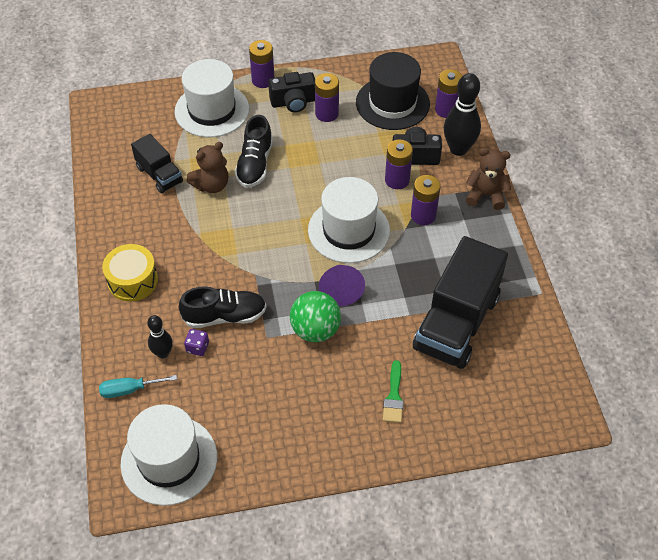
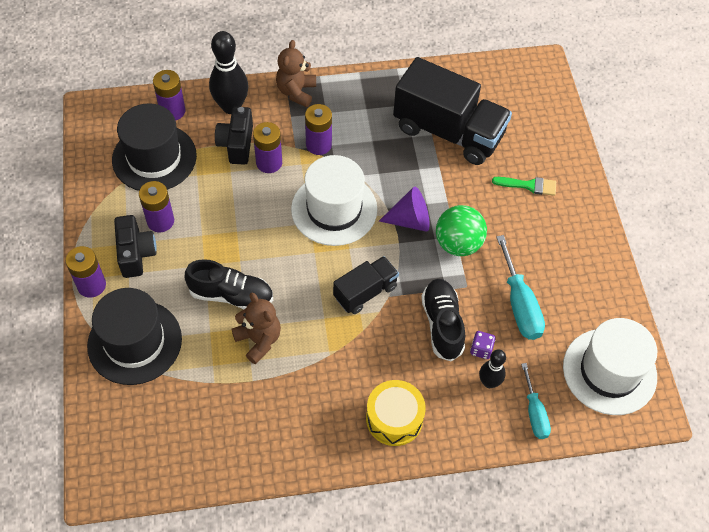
camera: 90 degrees left, 5 degrees up
black truck [131,134,183,194] -> black truck moved to [333,256,399,314]
white hat [174,59,249,137] -> black hat [87,288,182,385]
none -> turquoise screwdriver [496,235,545,340]

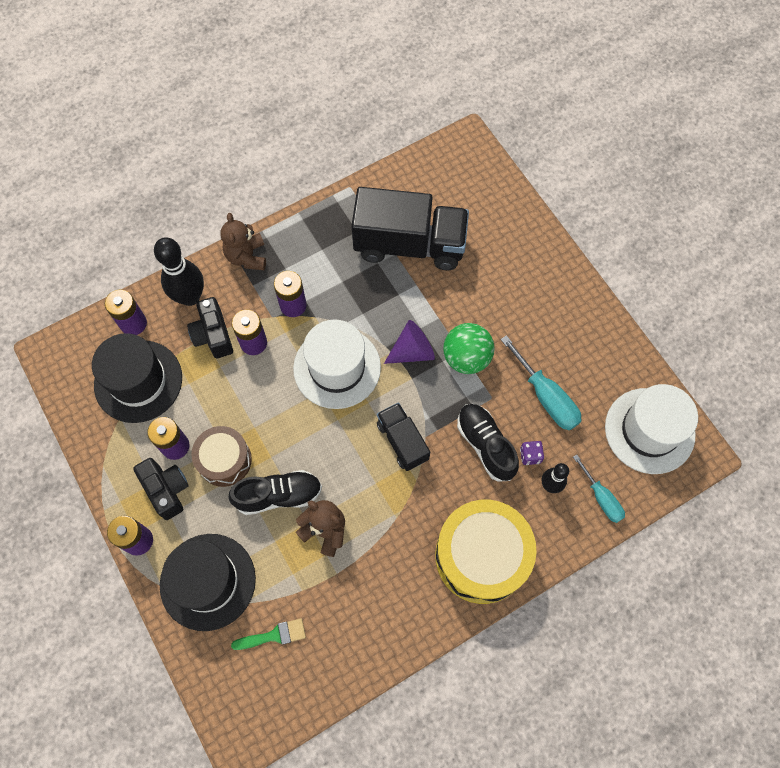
camera: 20 degrees left, 10 degrees up
black truck [333,256,399,314] -> black truck turned 60 degrees counterclockwise [377,402,430,471]
yellow drum [366,380,426,446] -> yellow drum [435,500,537,604], size x1.67
green brush [492,177,556,196] -> green brush moved to [231,618,306,650]
none -> brown drum [191,426,252,487]

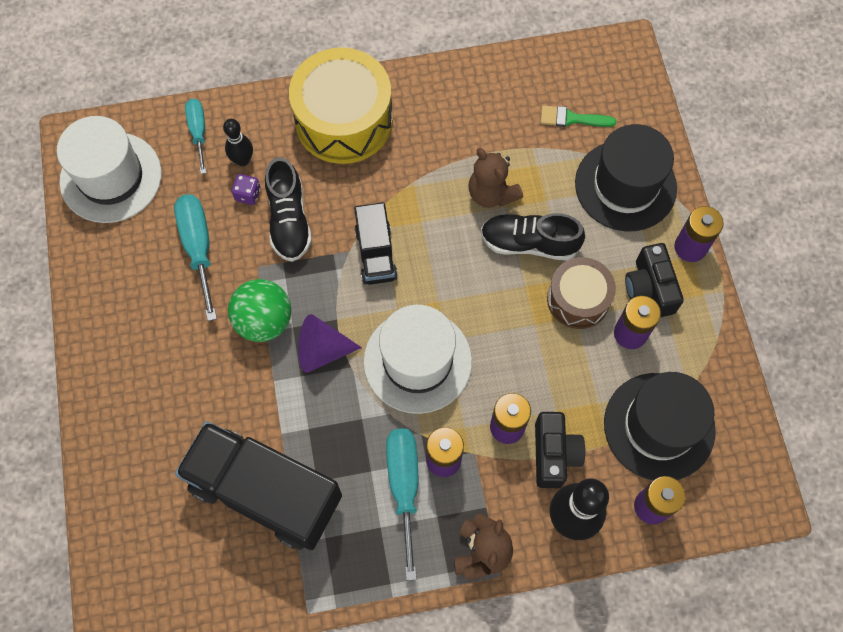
camera: 160 degrees left, 0 degrees up
none -> turquoise screwdriver [386,429,418,581]

